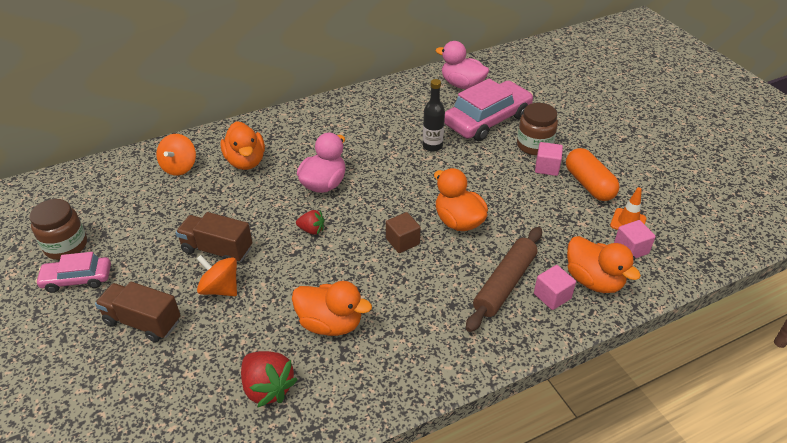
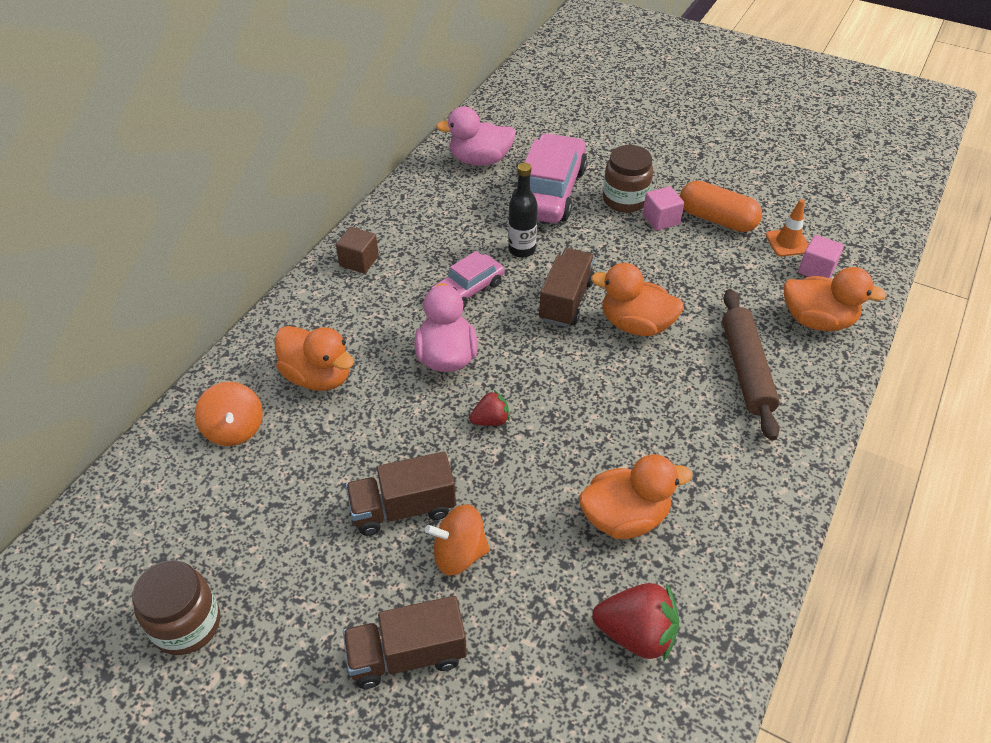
camera: 35 degrees left, 5 degrees up
pink car [35,252,111,293] -> pink car moved to [431,251,505,308]
brown cube [386,212,421,253] -> brown cube moved to [336,227,379,274]
pink cube [534,265,576,310] -> none
none -> brown truck [539,248,595,327]

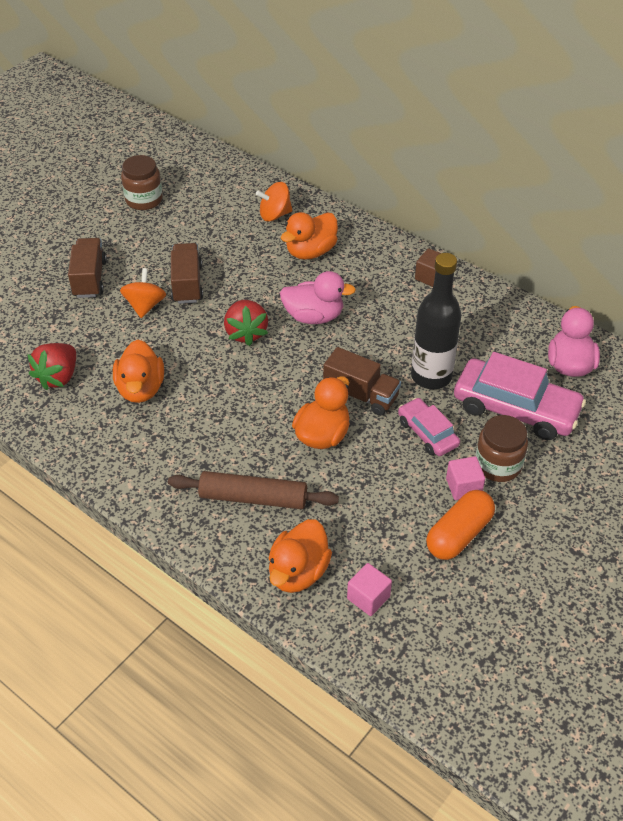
camera: 100 degrees right, 0 degrees up
pink car [431,251,505,308] -> pink car moved to [398,398,460,456]
red strawberry [470,390,510,426] -> red strawberry [224,300,268,346], size x1.74
black bottle [508,162,538,258] -> black bottle [411,253,462,389], size x1.67
orange traffic cone [766,199,809,257] -> none

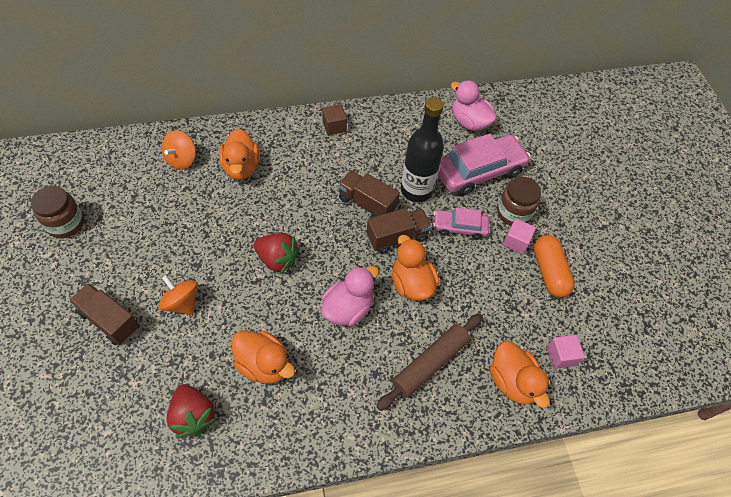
camera: 55 degrees left, 10 degrees up
brown truck [171,243,203,304] -> brown truck moved to [338,171,400,217]
pink duck [280,271,356,324] -> pink duck moved to [321,266,379,326]

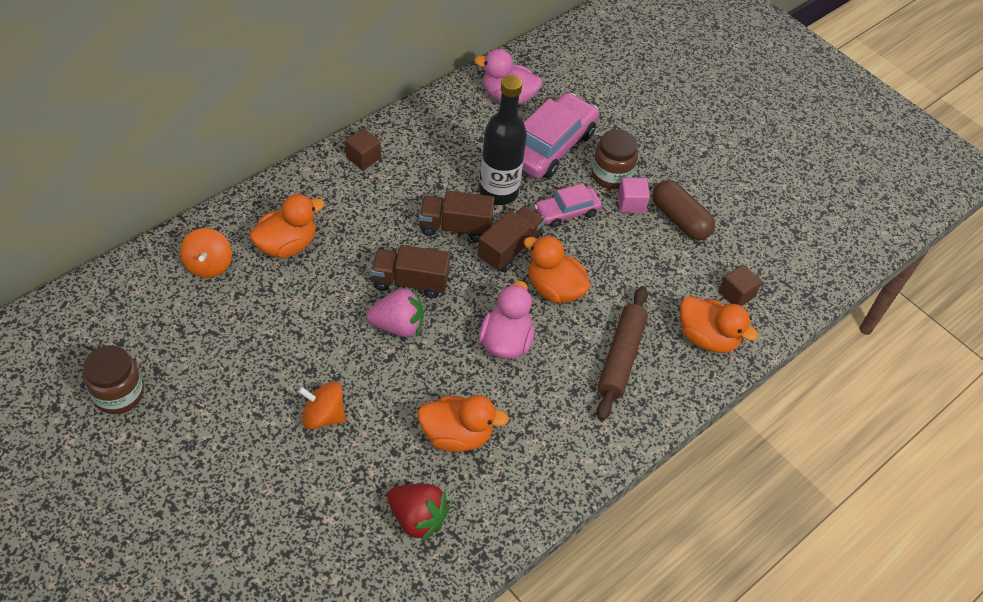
camera: 30 degrees left, 5 degrees down
brown truck [69,283,139,345] -> brown truck moved to [371,245,450,298]
orange duck [219,129,260,180] -> orange duck turned 90 degrees counterclockwise [249,194,325,258]
red strawberry [254,233,300,275] -> pink strawberry [366,287,424,337]
orange capsule [533,235,575,298] -> brown capsule [652,180,715,240]
pink cube [547,334,585,369] -> brown cube [719,264,762,306]

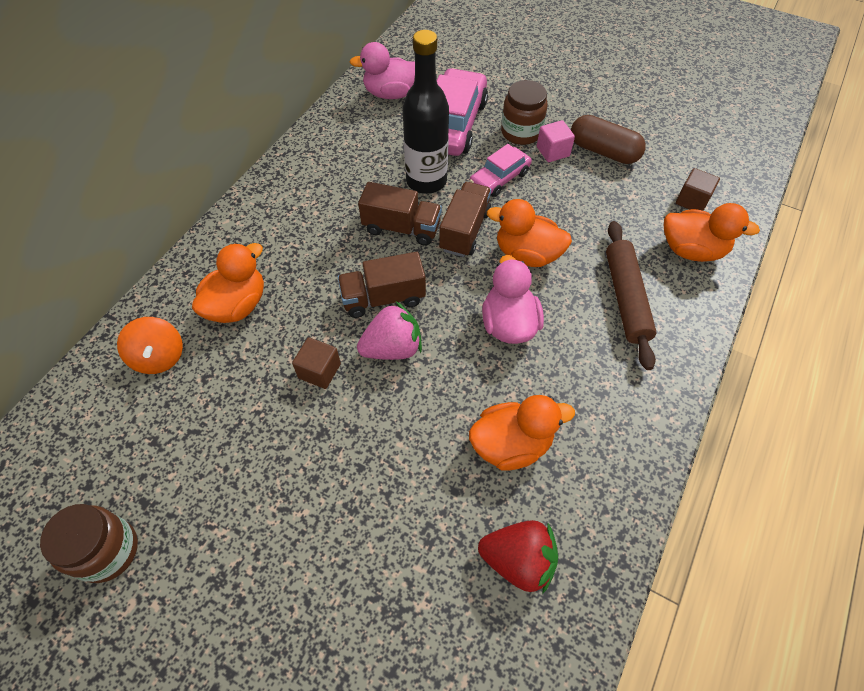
camera: 15 degrees left, 5 degrees up
orange spinning top [298,381,346,429] -> none
brown cube [345,128,381,170] -> brown cube moved to [292,337,341,389]
brown truck [419,191,495,242] -> brown truck turned 150 degrees counterclockwise [358,182,442,246]

